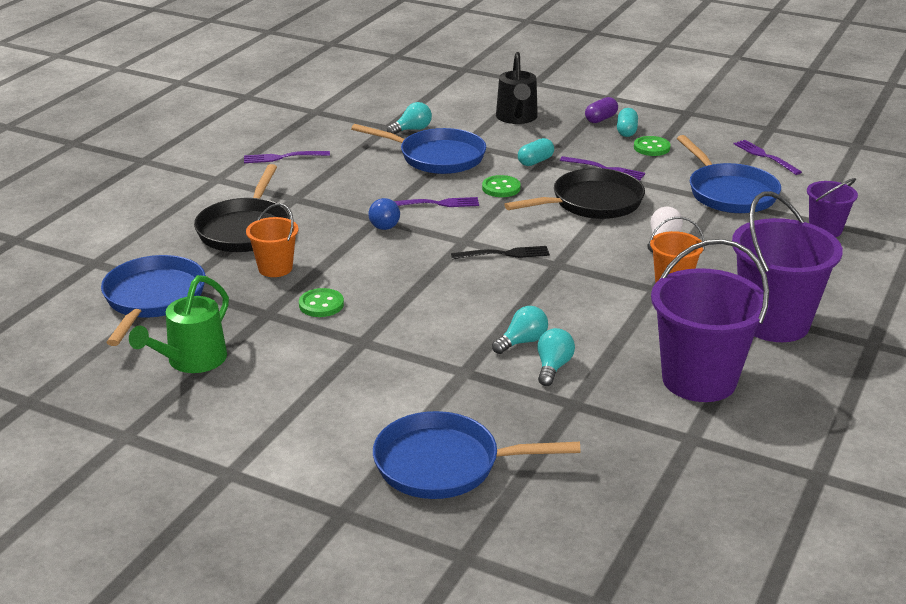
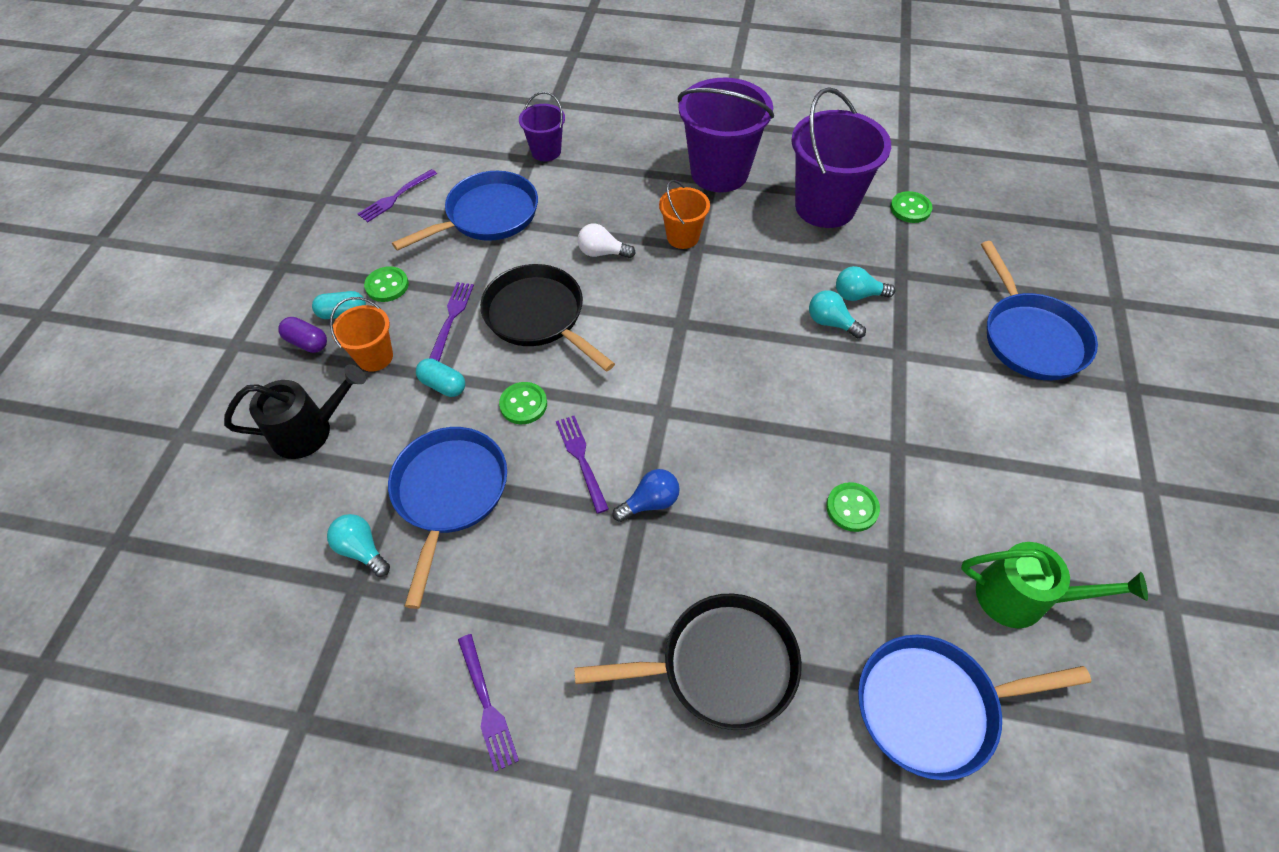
camera: 105 degrees left, 25 degrees up
orange bucket [246,203,298,277] -> orange bucket moved to [330,297,393,372]
black fork [451,246,550,259] -> none
none -> green button [890,191,932,223]

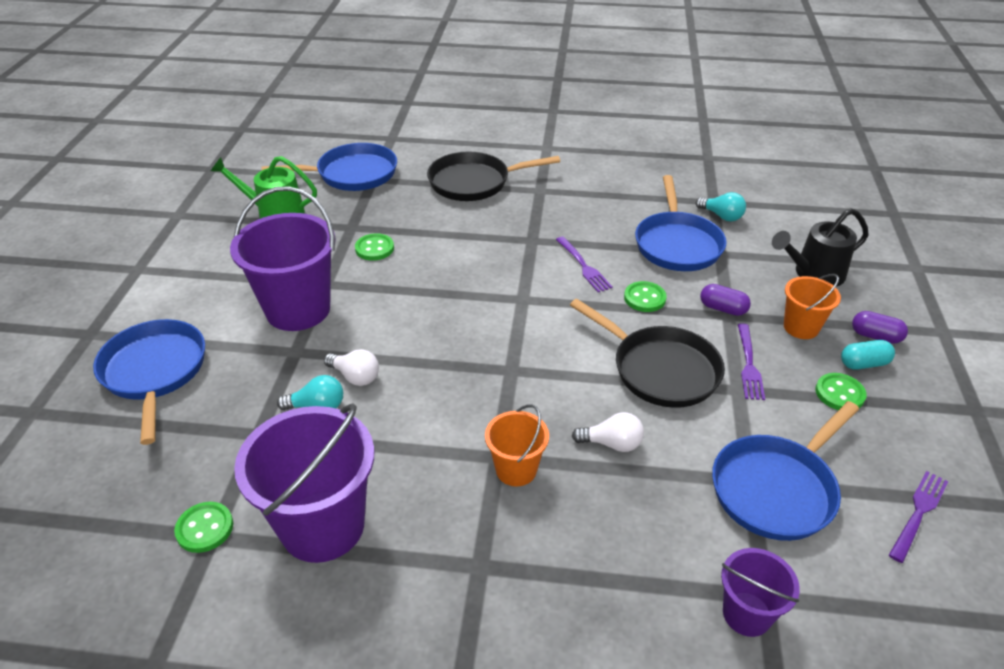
camera: 175 degrees right, 15 degrees down
turquoise capsule [416,358,465,397] -> purple capsule [700,284,751,316]
purple fork [458,634,519,772] -> none
blue light bulb [613,469,680,522] -> none
purple bucket [678,78,774,192] -> purple bucket moved to [230,186,336,331]
turquoise light bulb [809,290,866,338] -> white light bulb [324,349,379,386]

